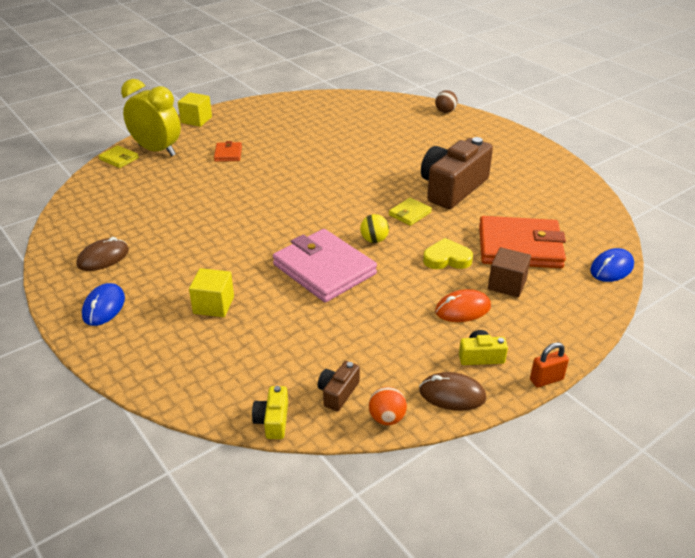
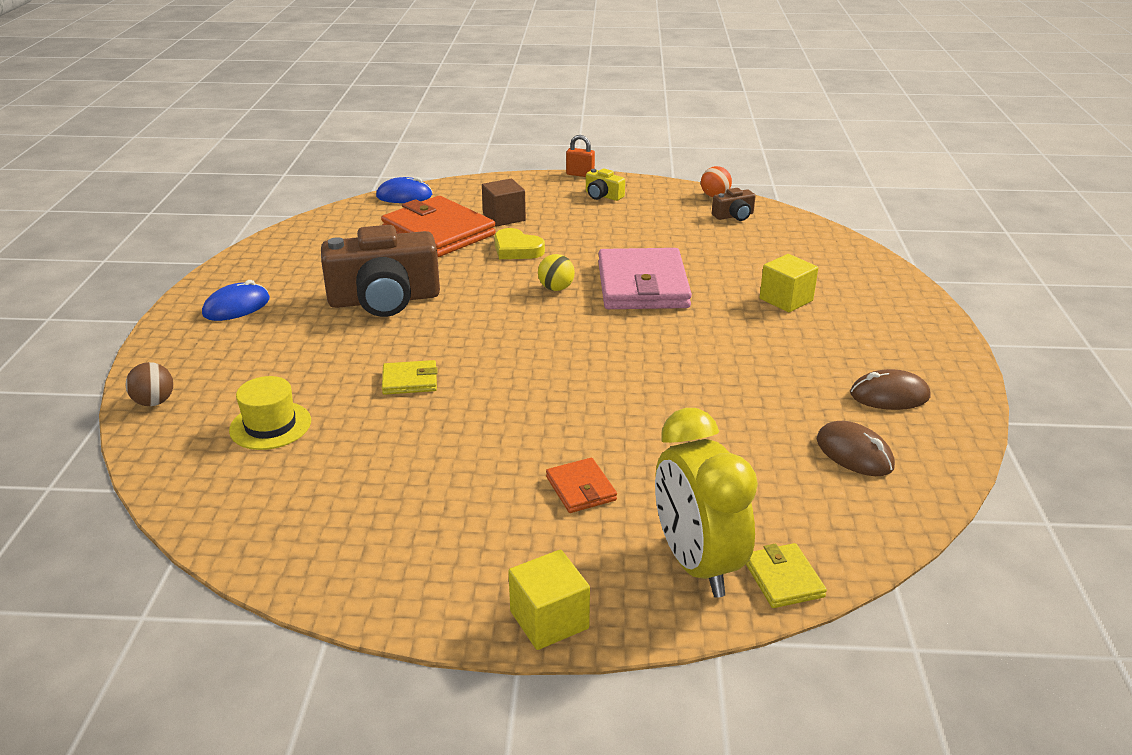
camera: 140 degrees left, 5 degrees down
blue mouse [82,283,125,326] -> blue mouse moved to [202,280,270,321]
orange wallet [214,141,242,162] -> orange wallet turned 60 degrees counterclockwise [546,458,617,513]
yellow camera [252,386,288,439] -> none
yellow wallet [389,198,432,226] -> yellow wallet moved to [382,360,438,395]
brown mouse [419,372,486,411] -> brown mouse moved to [817,421,895,476]
orange mouse [435,289,491,322] -> none
none -> yellow hat [229,376,311,450]

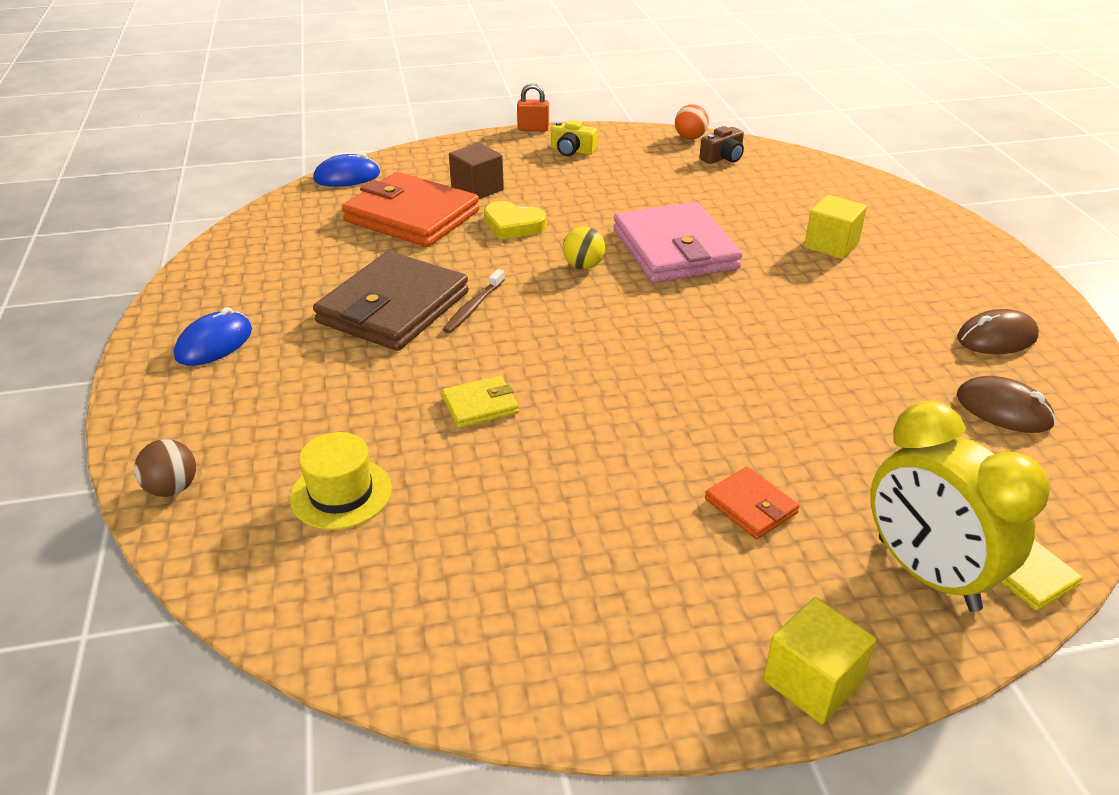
camera: 15 degrees left, 5 degrees up
brown camera [321,225,440,317] -> brown wallet [313,251,469,351]
none -> brown toothbrush [443,269,505,333]

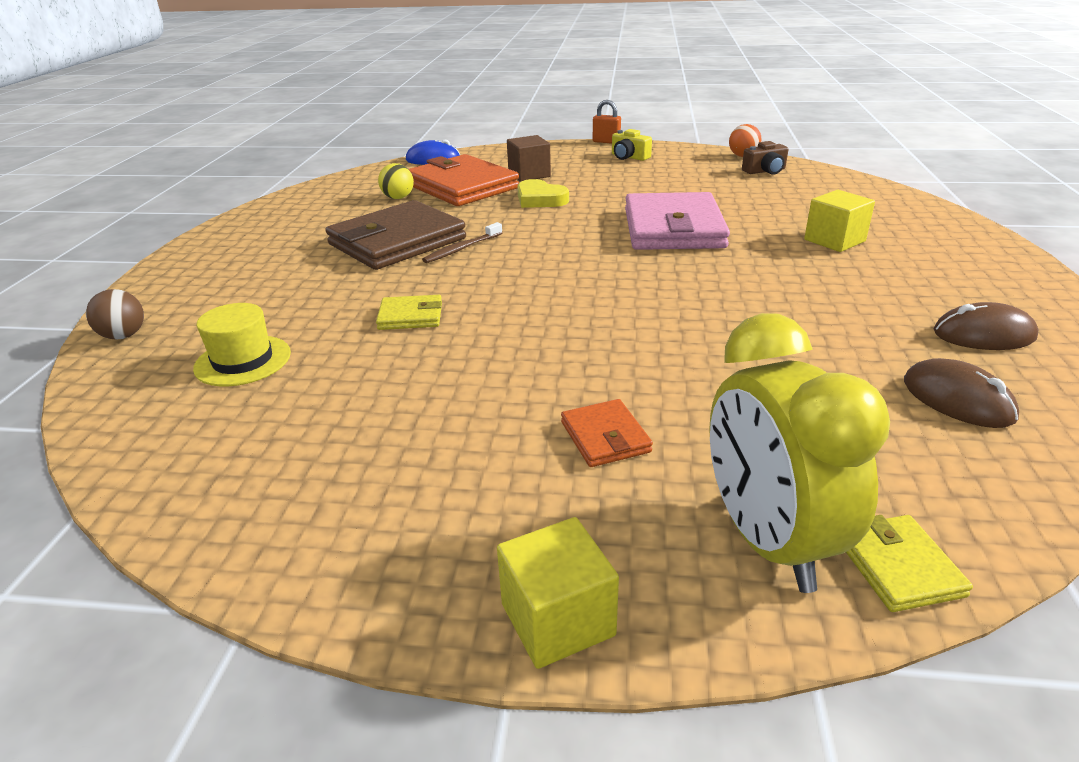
camera: 20 degrees right, 5 degrees down
blue mouse [174,307,252,366] -> none
yellow ball [563,227,605,269] -> yellow ball moved to [378,163,414,199]

